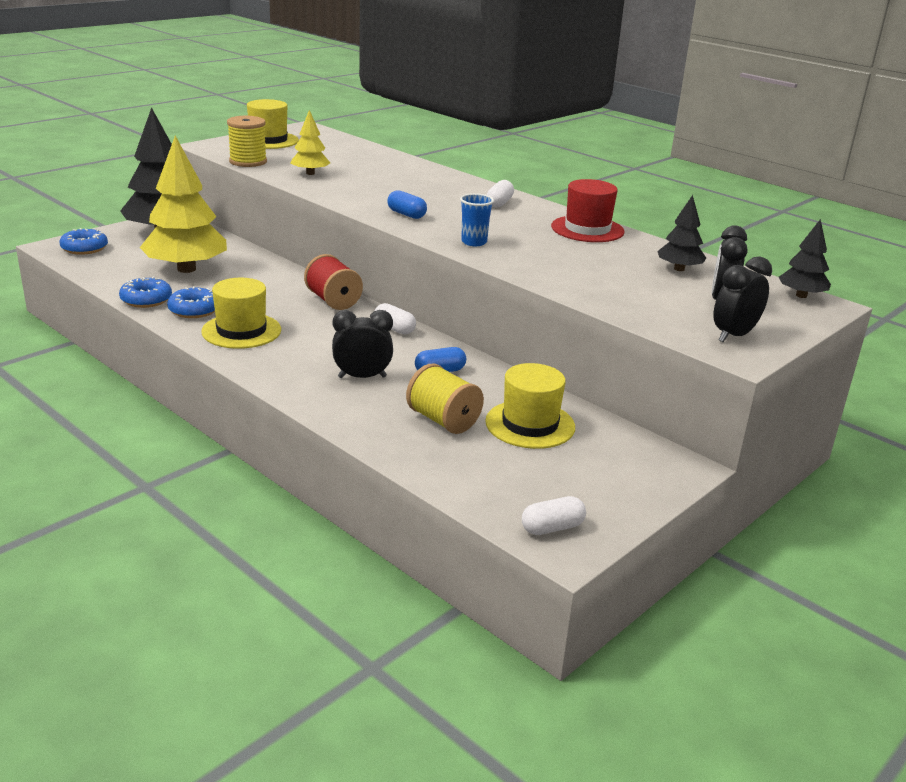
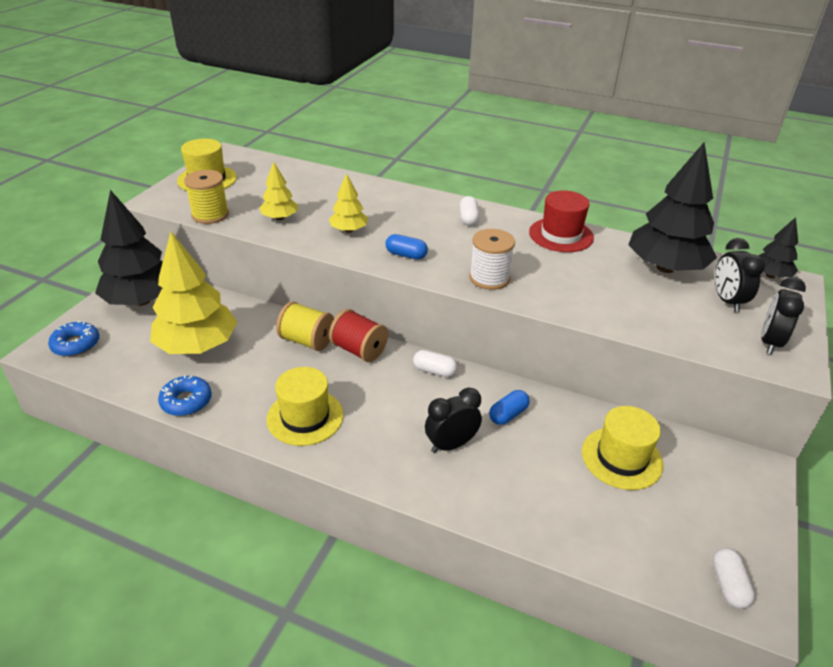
camera: 20 degrees left, 10 degrees up
blue donut [167,287,215,318] -> none
yellow spool [406,363,484,434] -> yellow spool moved to [276,301,334,351]
blue cup [460,193,494,246] -> white spool [469,229,515,290]
white capsule [522,496,586,535] -> white capsule turned 45 degrees counterclockwise [713,548,755,609]
black tree [658,195,706,271] -> black tree [628,142,717,273], size x2.01
none -> yellow tree [329,173,368,233]

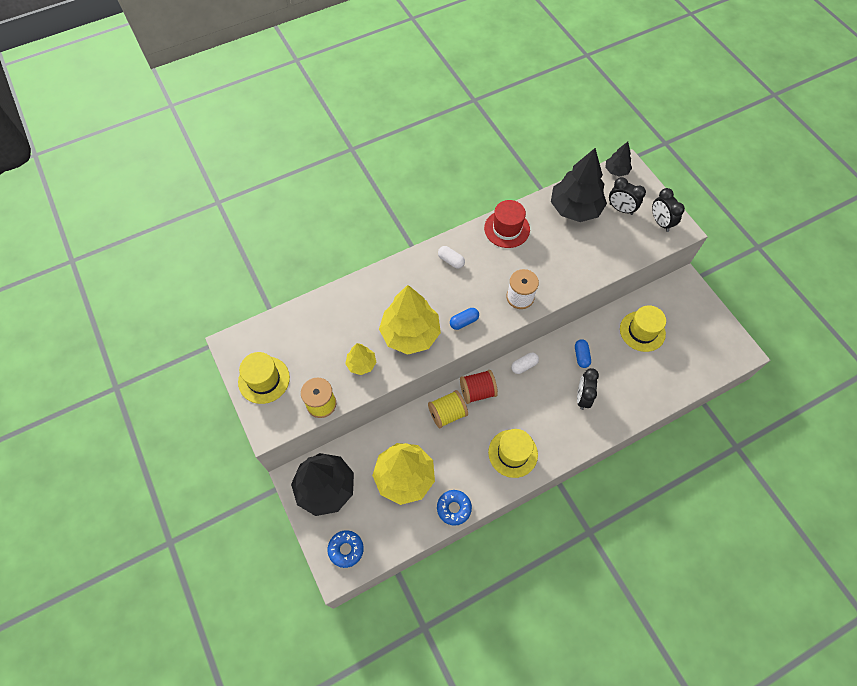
camera: 50 degrees left, 25 degrees up
yellow tree [329,173,368,233] -> yellow tree [379,285,441,355], size x2.01
white capsule [713,548,755,609] -> none

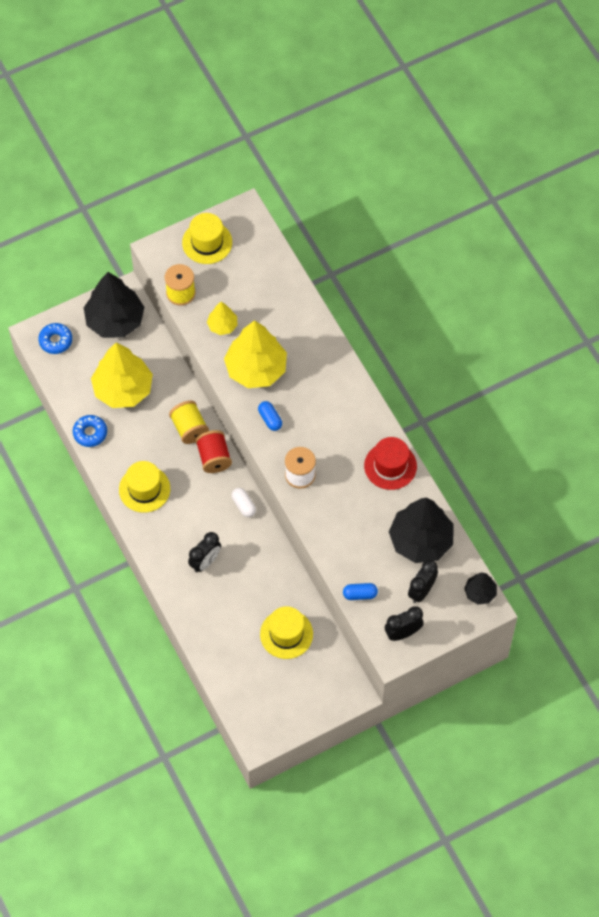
camera: 90 degrees right, 0 degrees up
white capsule [438,246,465,269] -> none
blue capsule [575,339,591,368] -> blue capsule moved to [343,583,378,600]
black clock [577,368,599,410] -> black clock turned 120 degrees clockwise [188,532,221,573]

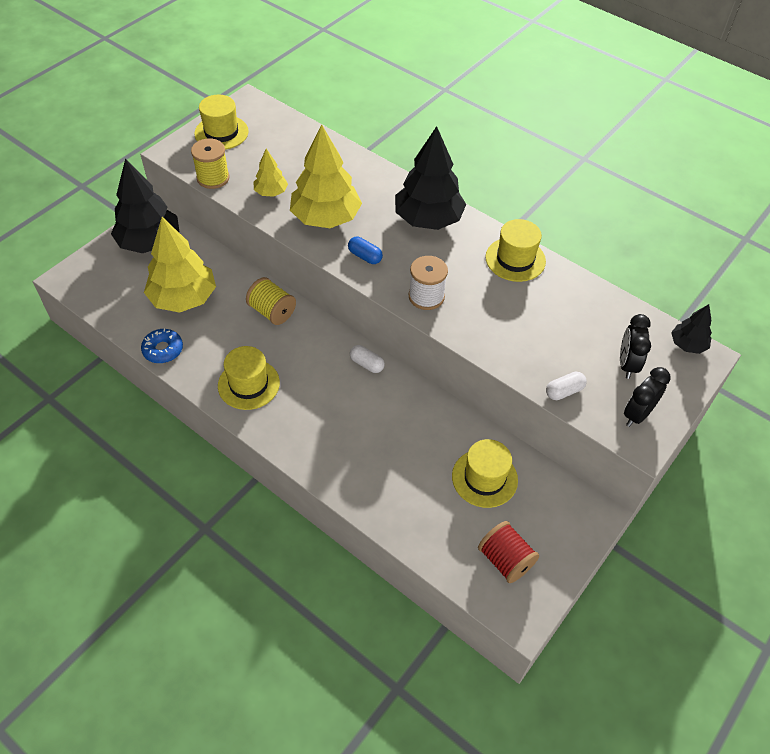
camera: 25 degrees left, 10 degrees down
blue donut [38,323,72,354] -> none
black clock [188,532,221,573] -> none
red spool [196,430,232,473] -> red spool moved to [478,521,539,583]
blue capsule [343,583,378,600] -> white capsule [546,372,587,400]
red hat [364,437,417,490] -> yellow hat [485,219,546,282]
black tree [389,497,454,563] -> black tree moved to [395,126,466,230]

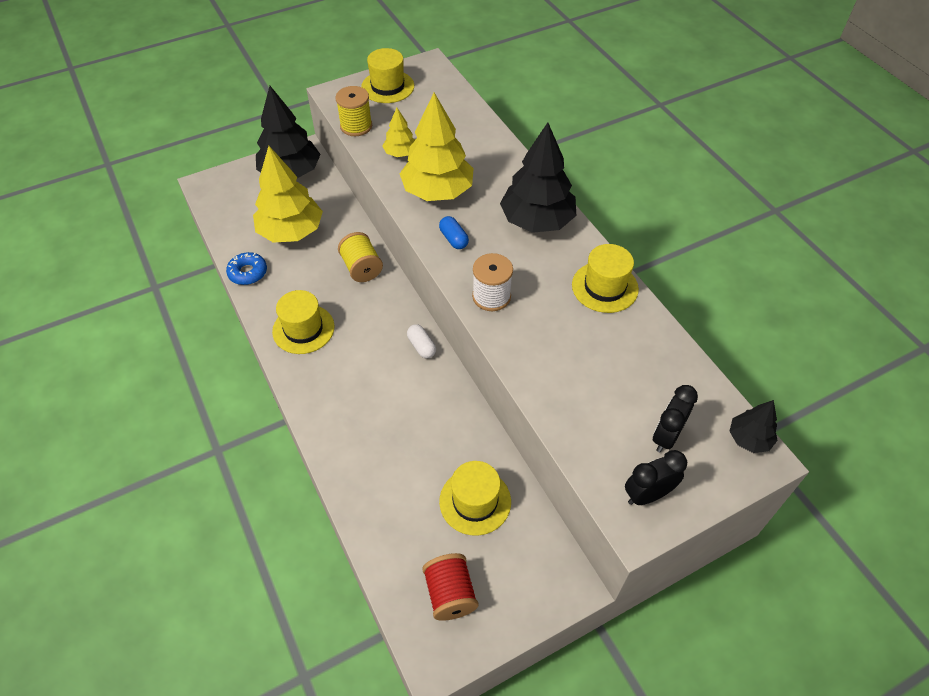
camera: 25 degrees right, 0 degrees up
white capsule [546,372,587,400] -> none

